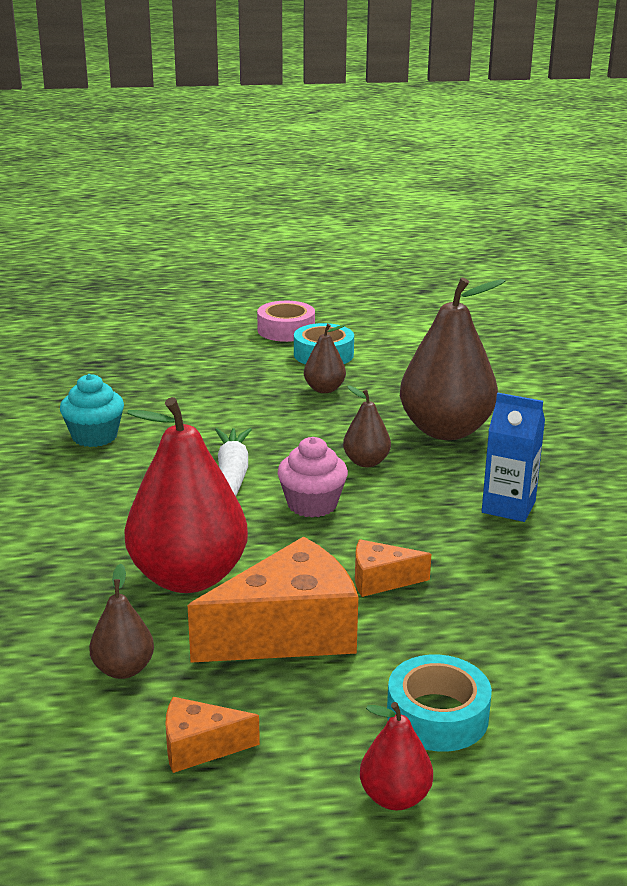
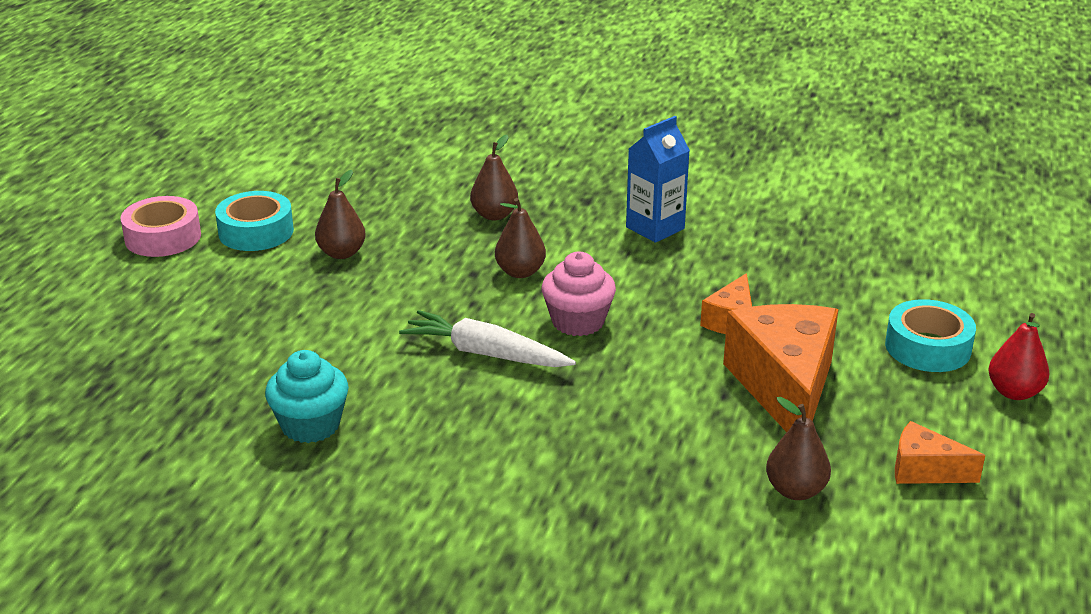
camera: 65 degrees left, 5 degrees up
red pear [124,397,248,593] -> none
orange cheese [165,697,260,773] -> orange cheese turned 90 degrees clockwise [895,421,985,484]
brown pear [400,277,505,440] -> brown pear [470,135,518,220], size x0.47

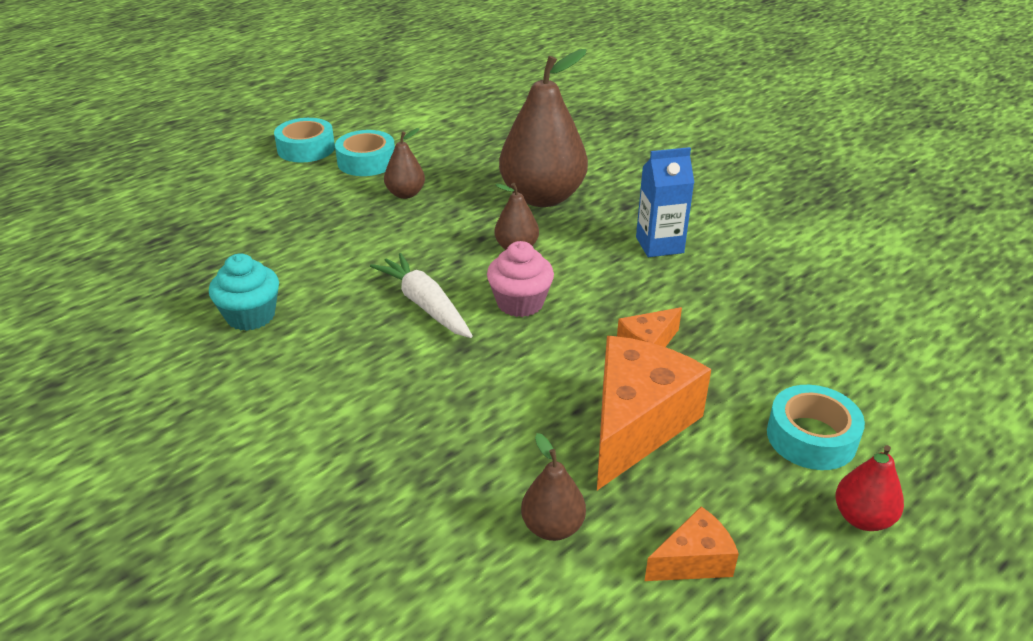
camera: 30 degrees right, 5 degrees up
pink tape [120,196,201,257] -> turquoise tape [274,118,335,162]
brown pear [470,135,518,220] -> brown pear [499,49,588,207], size x2.13
orange cheese [895,421,985,484] -> orange cheese turned 105 degrees clockwise [645,506,739,581]

